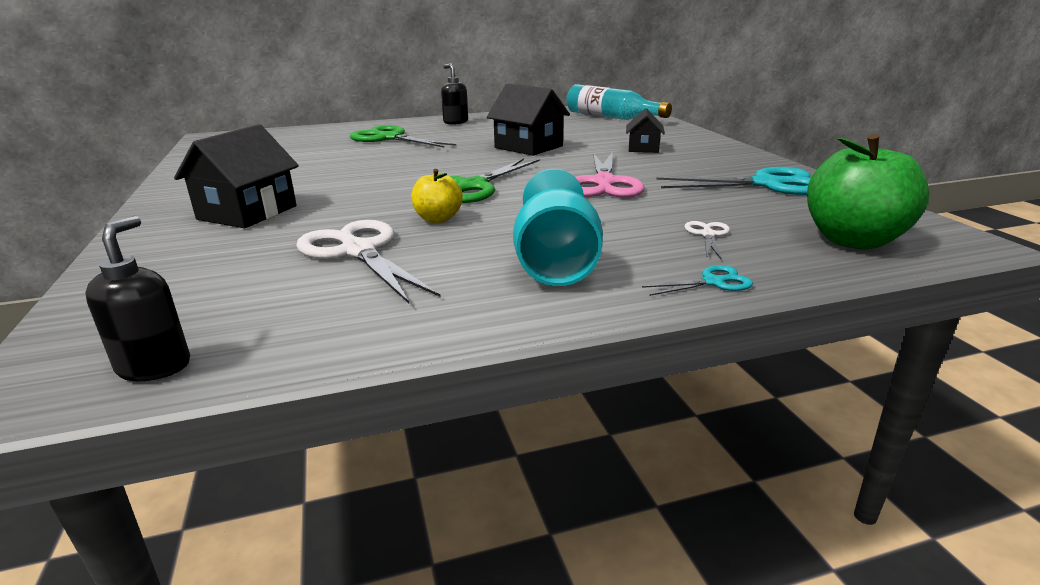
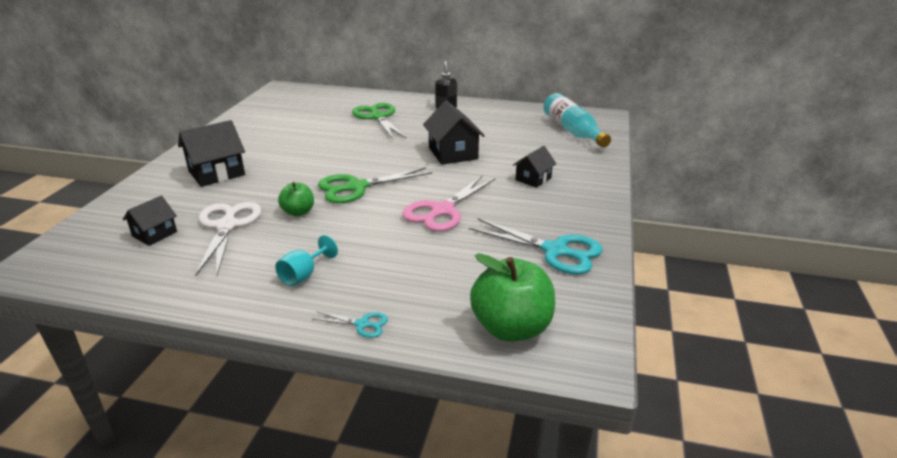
camera: 30 degrees right, 5 degrees up
black soap dispenser [85,216,190,382] -> none
yellow apple [411,169,463,223] -> green apple [278,182,314,216]
turquoise goblet [513,169,603,286] -> turquoise goblet [275,235,338,286], size x0.56
white scissors [684,221,730,260] -> none
none -> black house [123,195,177,246]

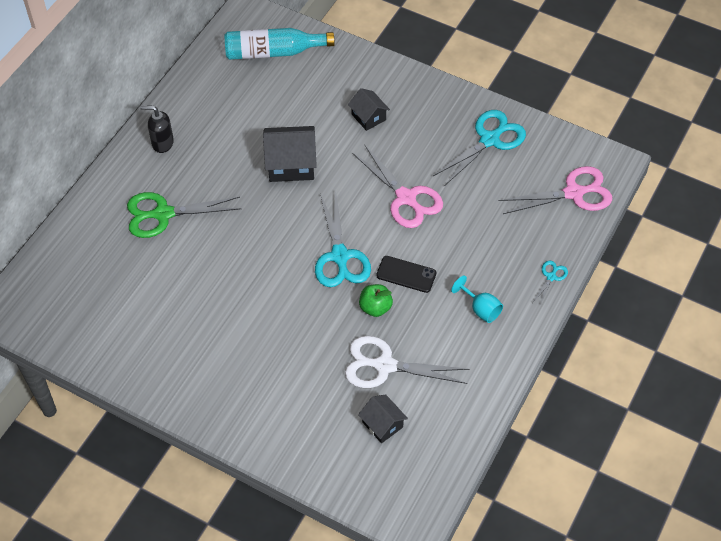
camera: 75 degrees left, 25 degrees up
black house [178,120,245,187] -> none
green scissors [318,167,432,203] -> turquoise scissors [315,191,371,287]
green apple [470,253,555,342] -> pink scissors [498,166,612,214]
none -> black phone [376,256,436,293]

